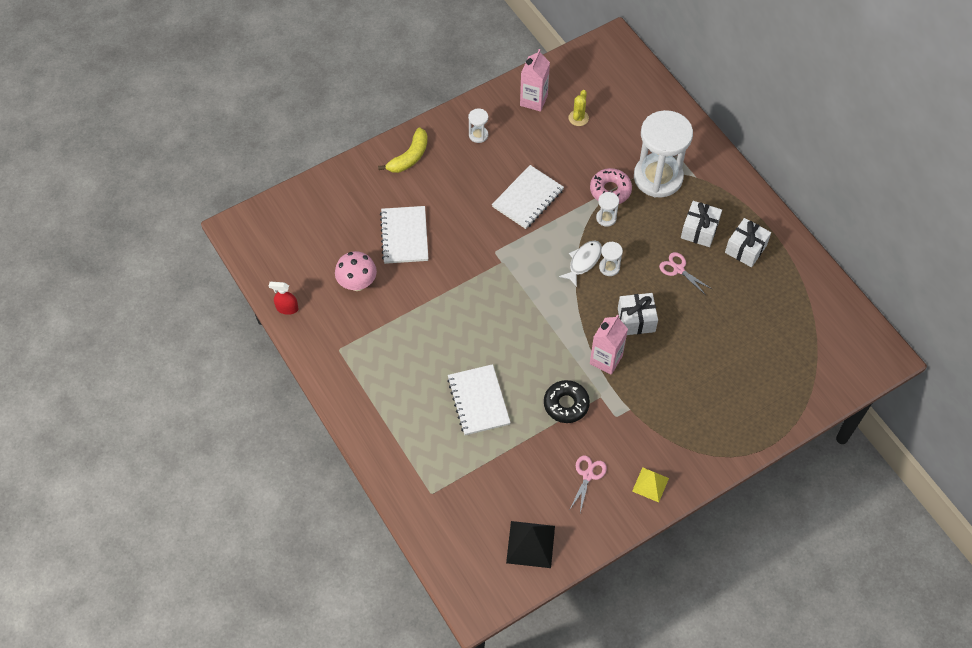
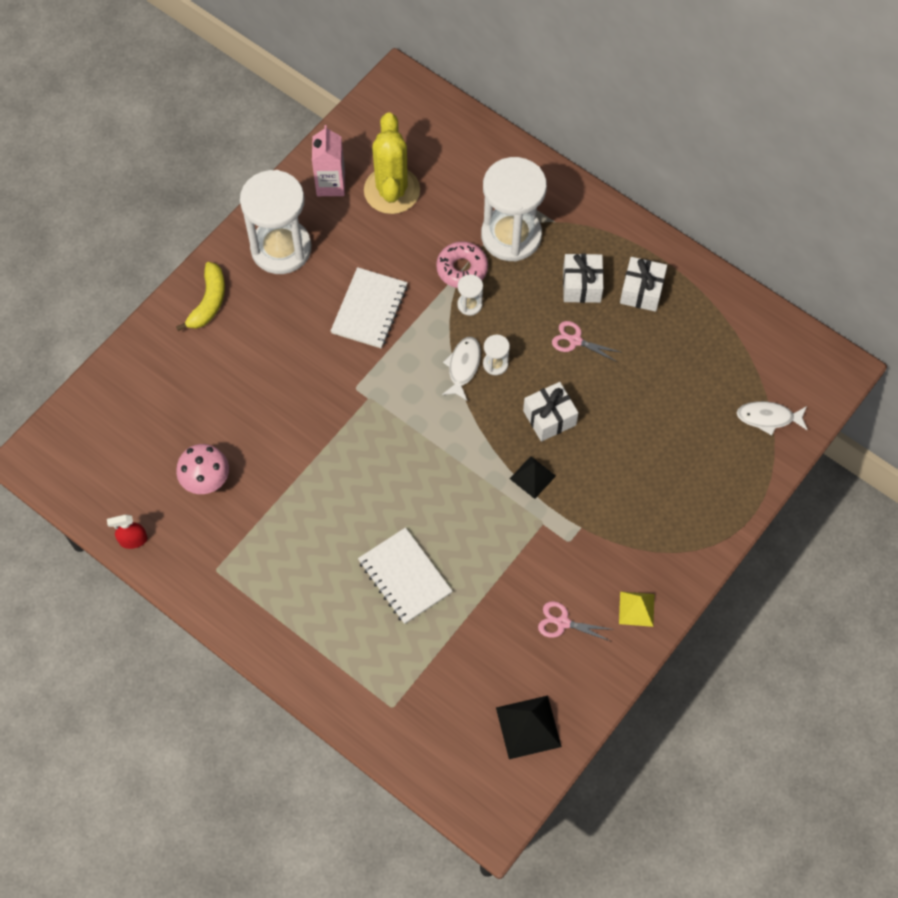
camera: 20 degrees left, 5 degrees up
white notebook [380,206,429,264] -> none
white hourglass [468,108,488,143] -> white hourglass [240,170,312,274], size x2.47
black donut [544,380,590,423] -> none
yellow cactus [568,90,589,126] -> yellow cactus [364,112,420,214], size x2.22
pink scissors [570,456,607,513] -> pink scissors turned 75 degrees counterclockwise [538,601,614,642]
pink carton [590,314,628,375] -> black pyramid [510,456,556,499]
none -> white fish [737,401,808,435]

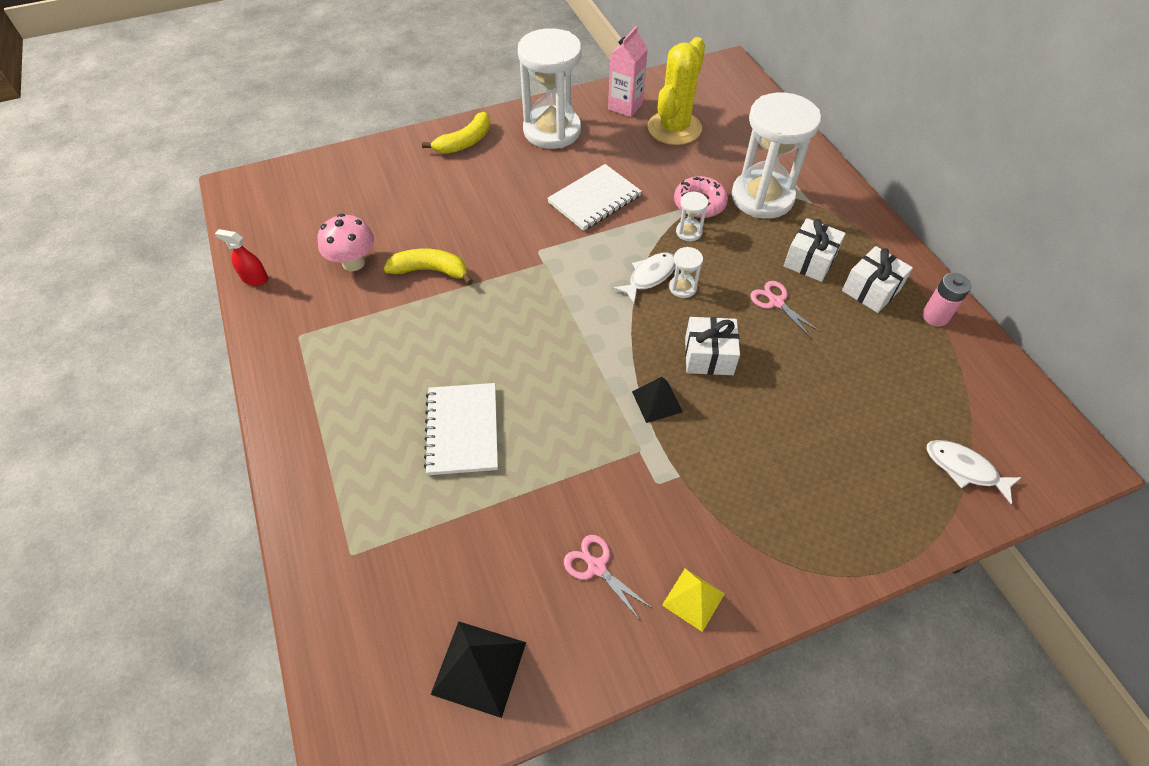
camera: 30 degrees right, 10 degrees down
none -> yellow banana [384,249,473,285]
none -> pink battery [922,273,971,327]

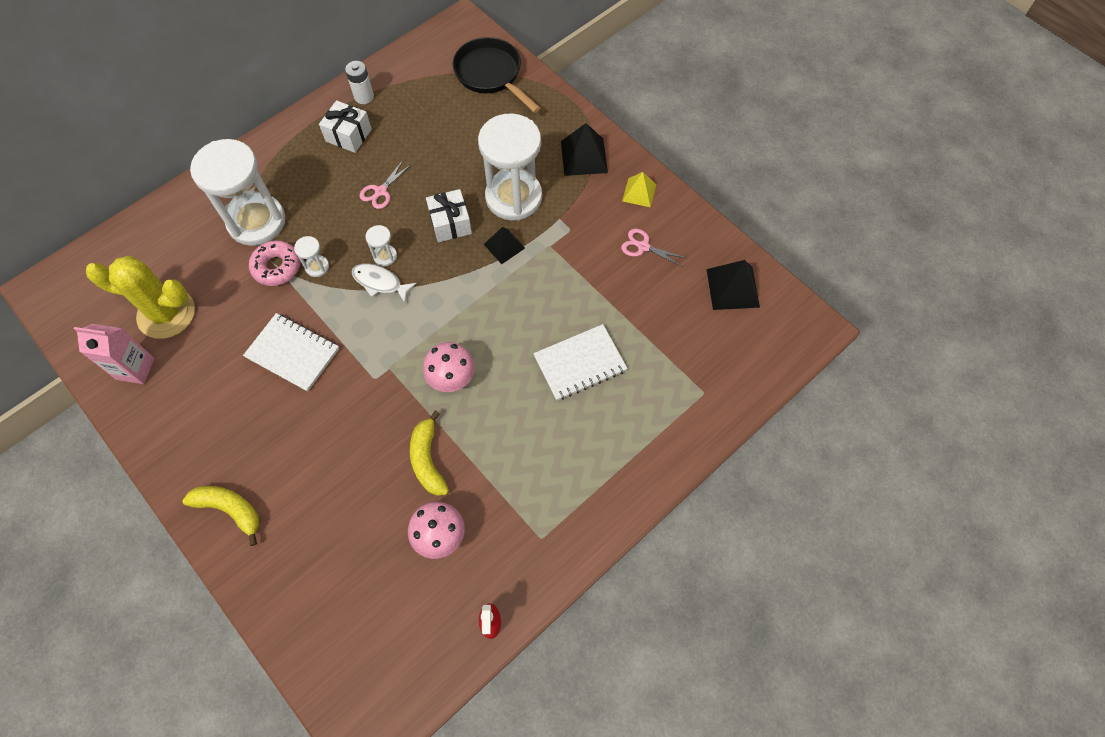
camera: 110 degrees left, 10 degrees up
white hourglass [518,28,582,149] -> white hourglass moved to [478,113,542,220]
pink scissors [564,535,653,620] -> pink scissors turned 90 degrees clockwise [621,229,686,267]
white gift [784,218,846,282] -> none
pink battery [922,273,971,327] -> white battery [345,61,374,104]
white fish [927,440,1022,504] -> black pan [453,37,541,113]
none -> pink mushroom [423,342,475,392]
none -> black pyramid [561,123,608,176]

